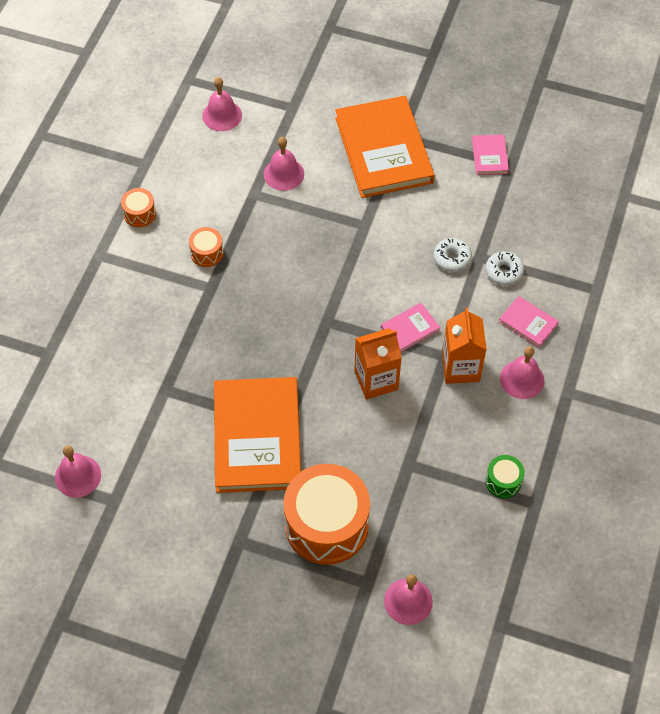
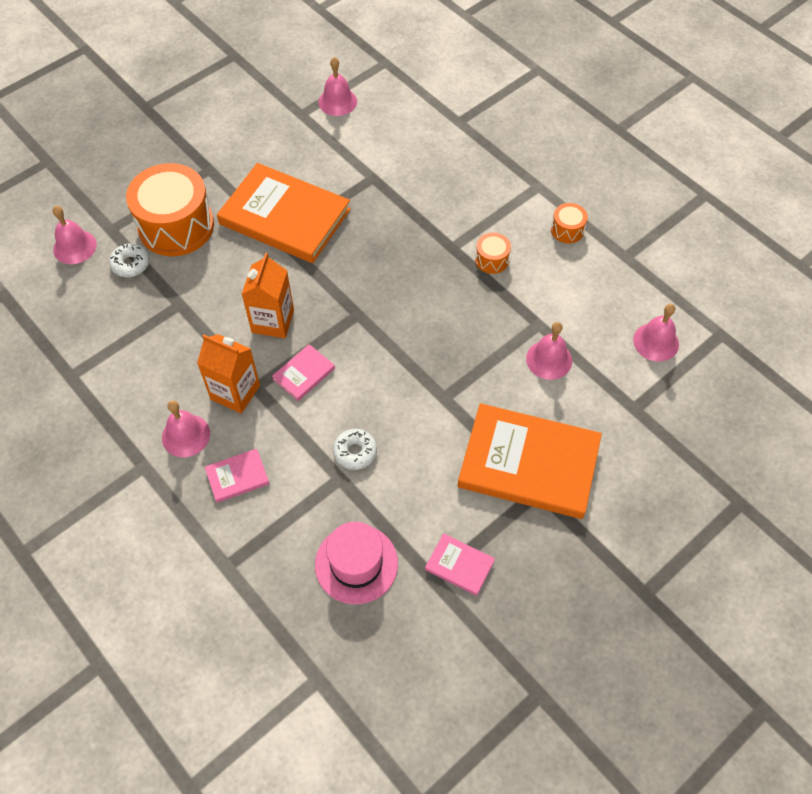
camera: 120 degrees right, 0 degrees up
pink book [381,303,440,352] -> pink book turned 45 degrees clockwise [272,344,335,401]
white donut [485,251,524,286] -> white donut moved to [109,243,150,277]
green drum [485,455,525,498] -> none
none -> pink hat [315,522,398,604]

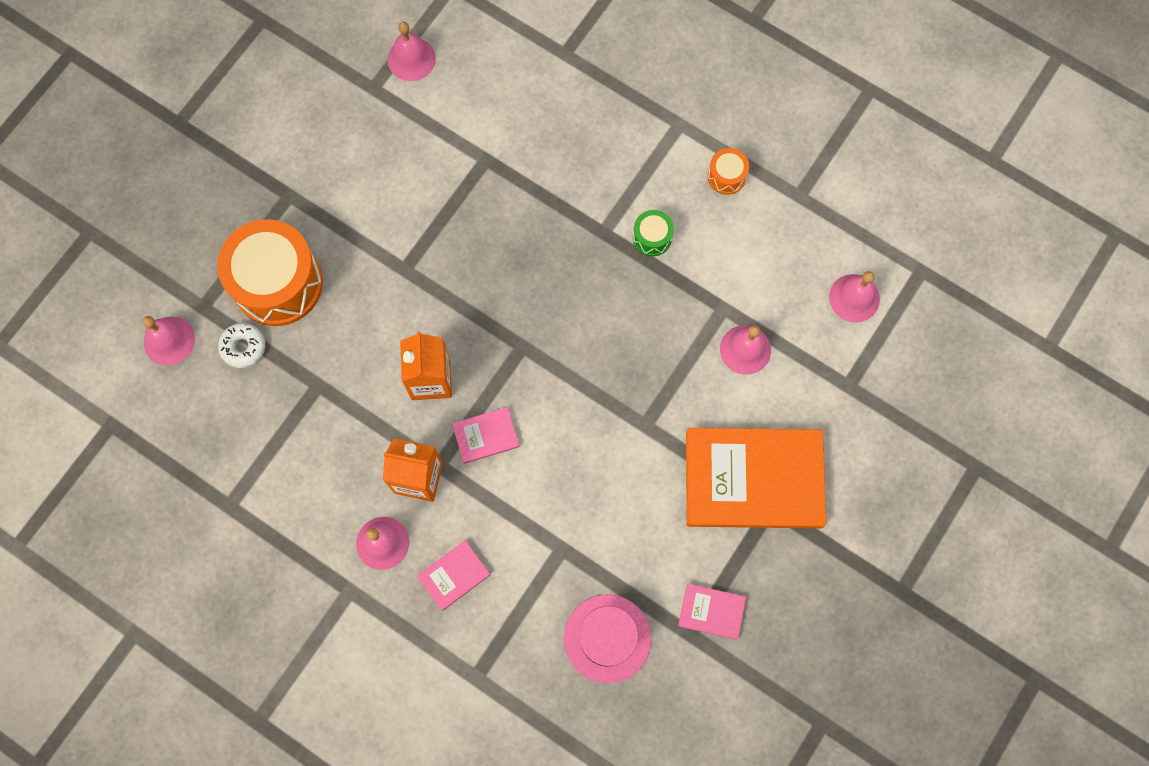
camera: 15 degrees left, 15 degrees up
orange book [217,163,351,263] -> none
pink book [272,344,335,401] -> pink book turned 45 degrees clockwise [452,407,520,464]
white donut [333,429,377,470] -> none
orange drum [475,233,511,274] -> green drum [633,210,674,256]

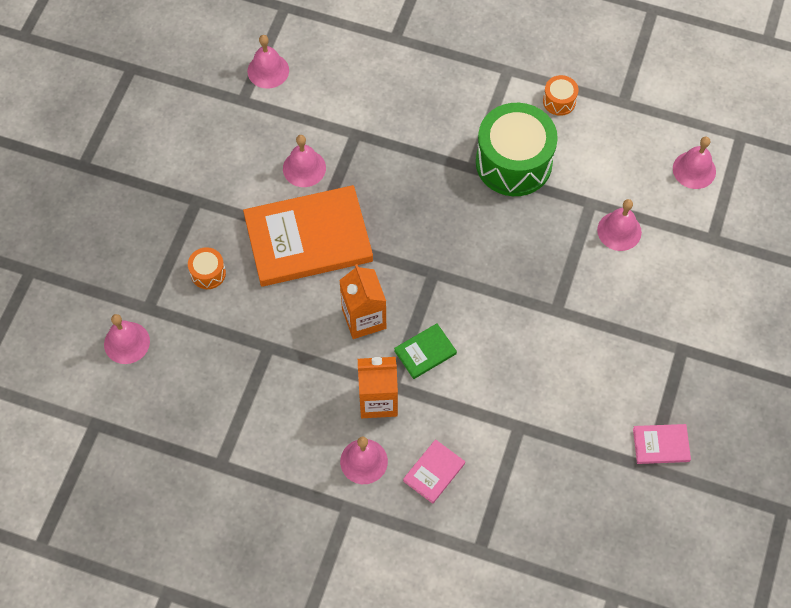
camera: 15 degrees left, 10 degrees down
orange drum [217,219,323,326] -> orange drum [188,247,226,289], size x0.44
white donut [218,323,265,368] -> none
pink book [452,407,520,464] -> green book [394,323,457,379]
pink hat [564,594,651,683] -> none
green drum [633,210,674,256] -> green drum [476,103,558,196], size x2.27
orange book [686,428,826,529] -> orange book moved to [243,185,373,287]
none -> pink bell [283,135,326,187]

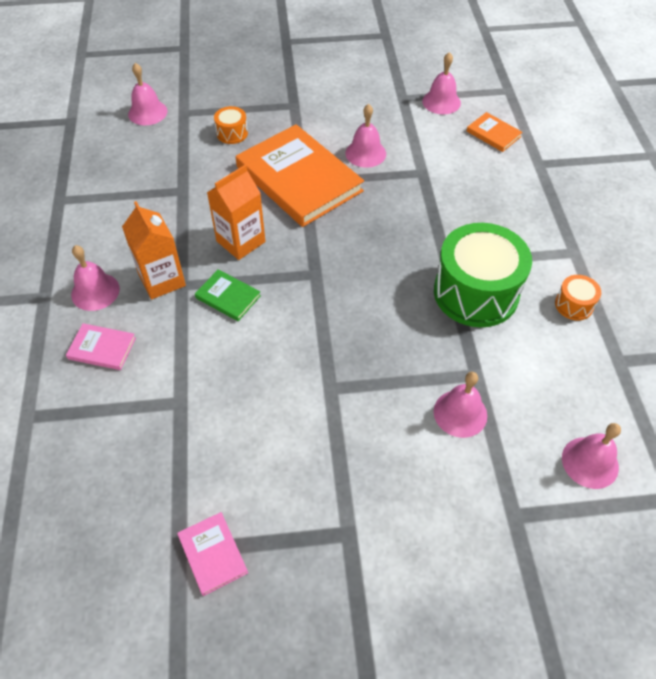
camera: 65 degrees right, 10 degrees down
none -> orange book [467,112,522,152]

